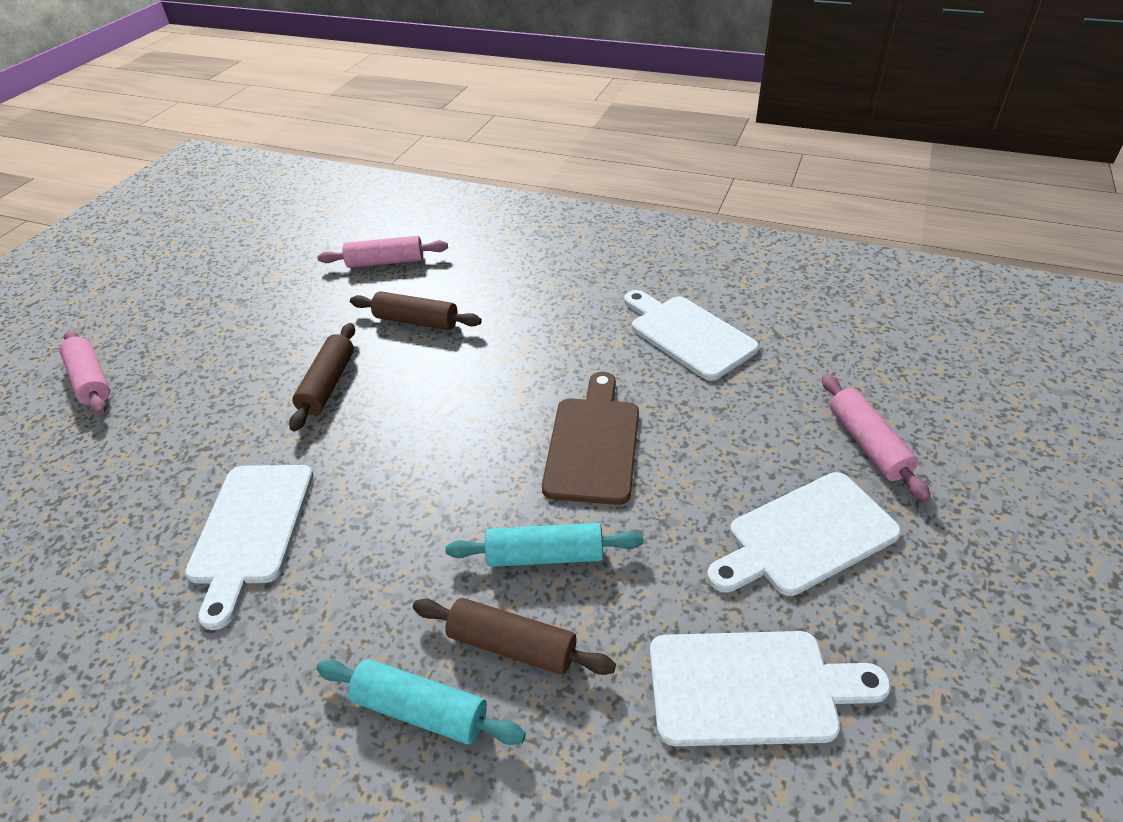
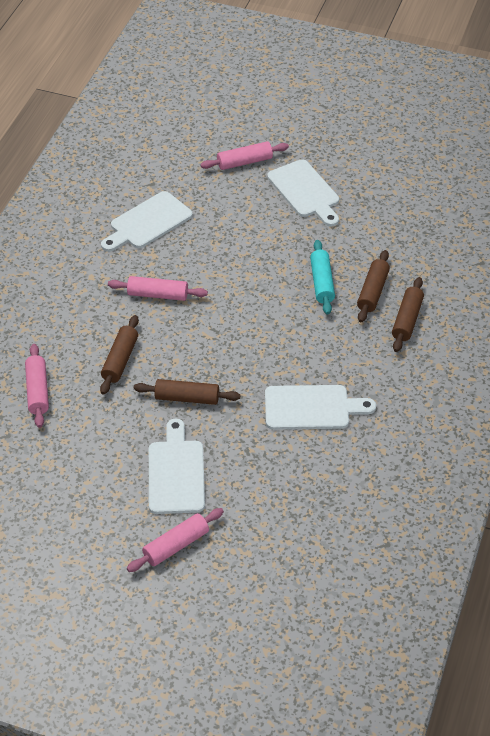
camera: 95 degrees left, 5 degrees up
turquoise rolling pin [317,659,526,745] -> brown rolling pin [392,277,424,352]
brown cutting board [542,372,639,505] -> none
white cutting board [650,631,891,746] -> white cutting board moved to [149,419,205,514]
none -> pink rolling pin [108,276,208,301]

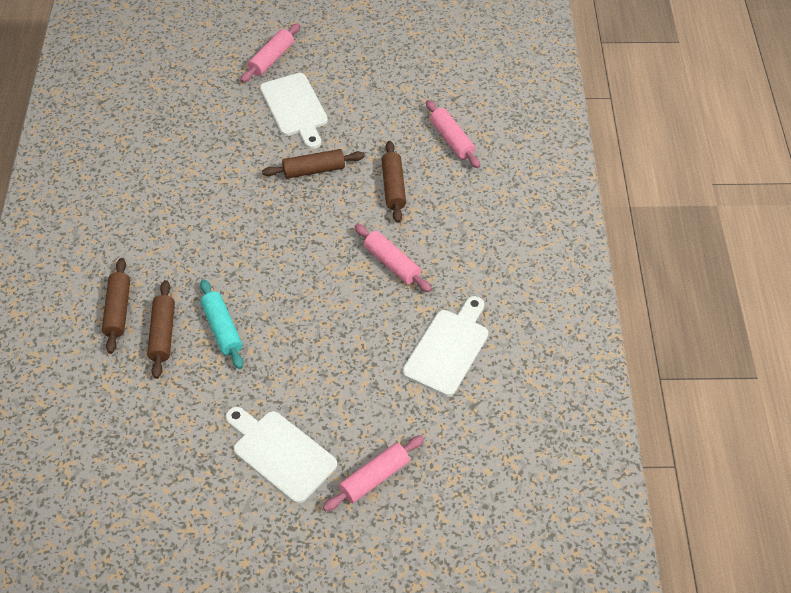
camera: 160 degrees right, 5 degrees up
pink rolling pin [108,276,208,301] -> pink rolling pin turned 60 degrees clockwise [354,224,432,292]
white cutting board [265,385,376,430] -> none

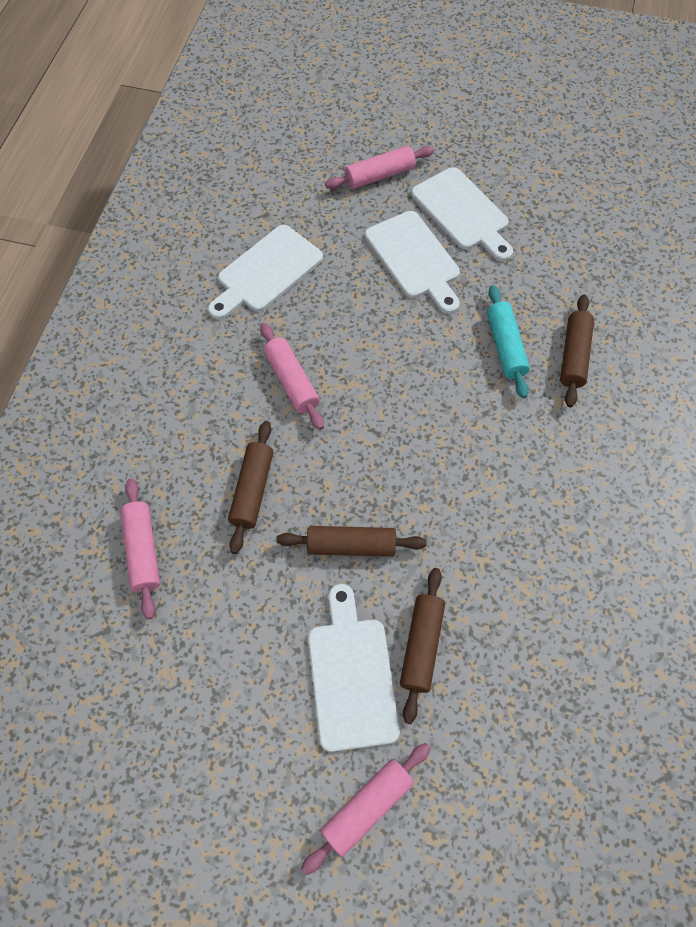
camera: 165 degrees left, 10 degrees up
brown rolling pin [102,258,130,354] -> brown rolling pin moved to [400,568,445,724]
none -> white cutting board [365,211,460,314]

